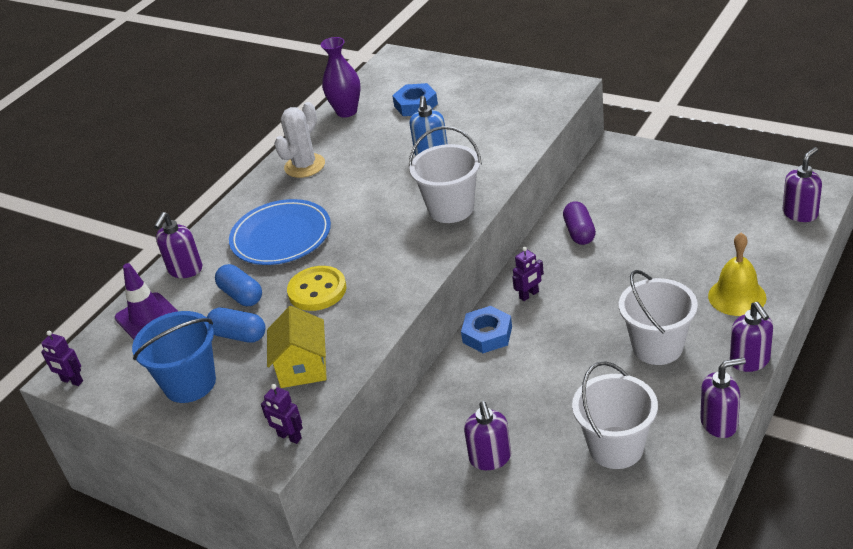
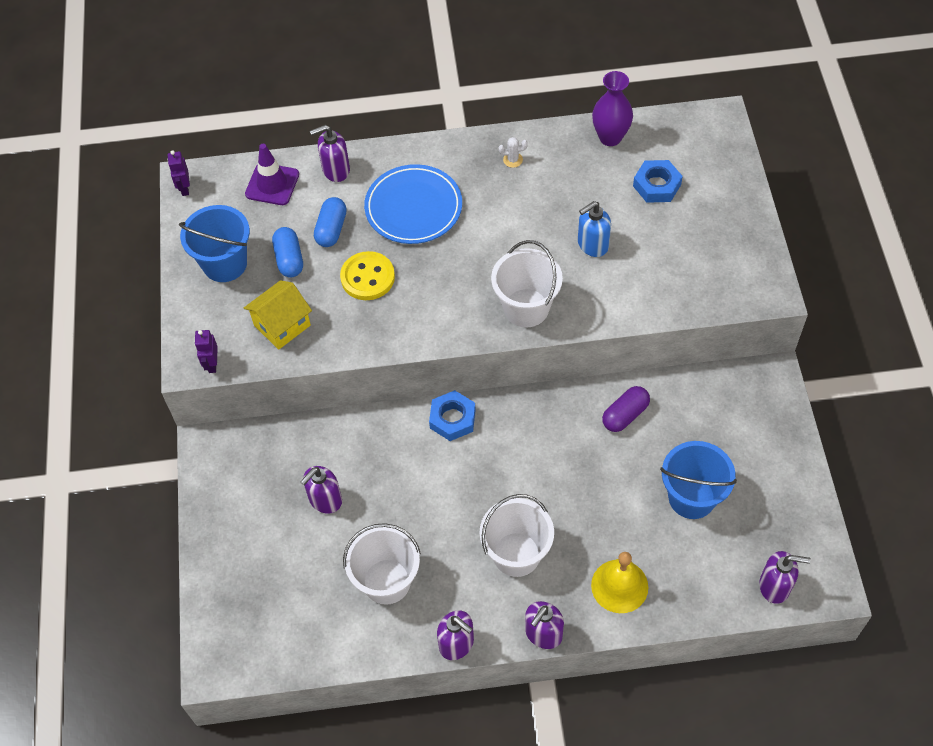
camera: 50 degrees right, 20 degrees up
white cactus [274,102,325,178] -> white cactus [499,137,528,168], size x0.47
purple robot [512,247,544,301] -> none
none -> blue bucket [660,441,737,519]

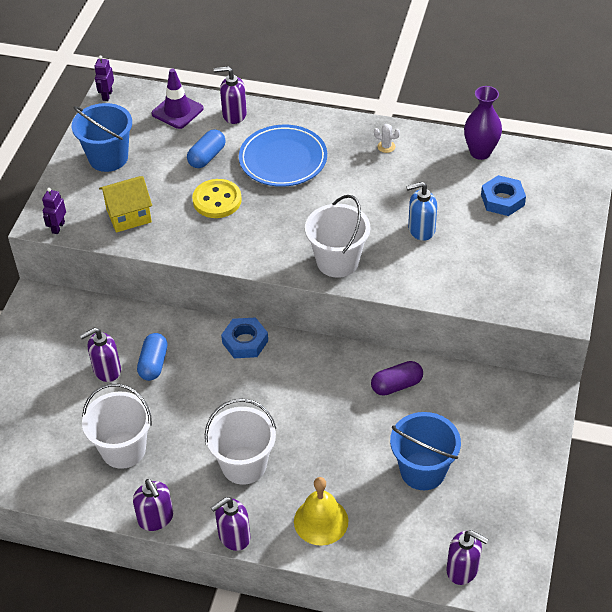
camera: 20 degrees right, 10 degrees down
blue capsule [272,227,303,277] -> blue capsule moved to [137,333,168,381]

